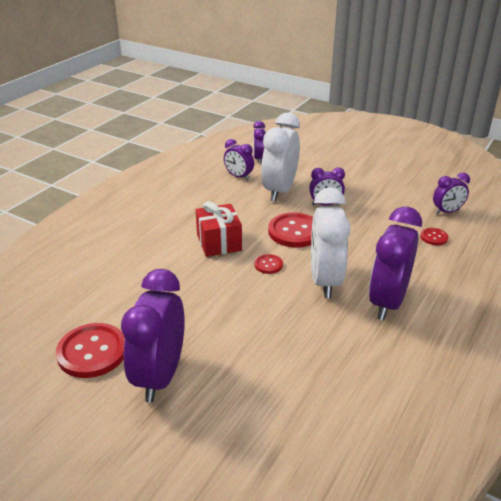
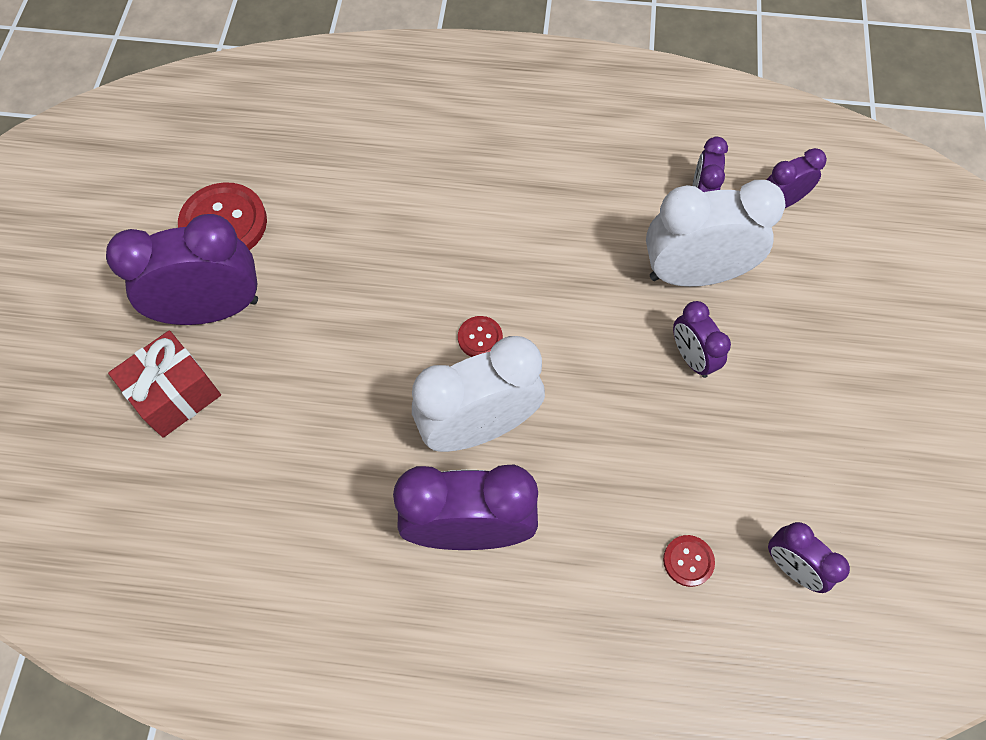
camera: 65 degrees right, 30 degrees up
red gift [196,201,242,257] -> red gift moved to [108,330,221,438]
red button [268,212,313,248] -> none

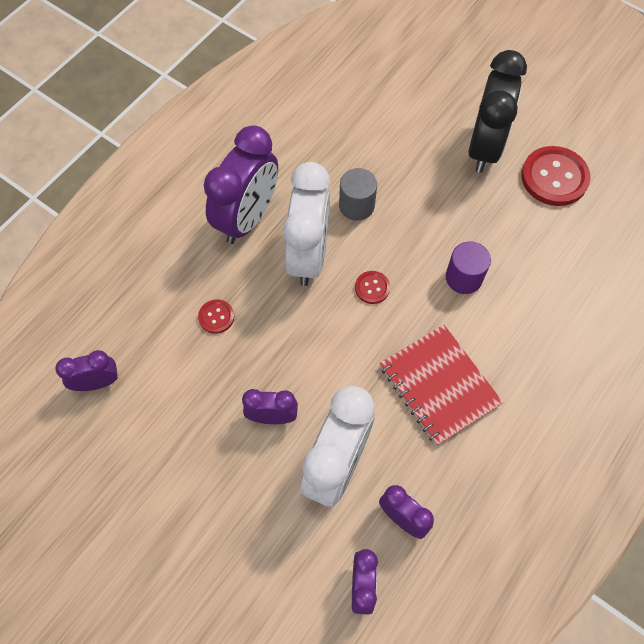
camera: 120 degrees right, 0 degrees up
purple clock [106,214,258,325] -> black clock [468,50,527,173]
red gift [108,330,221,438] -> none
red button [663,535,715,587] -> red button moved to [198,299,234,334]
none -> grey cylinder [339,168,377,221]
none -> red notebook [380,325,503,446]
none -> purple cylinder [446,242,491,294]

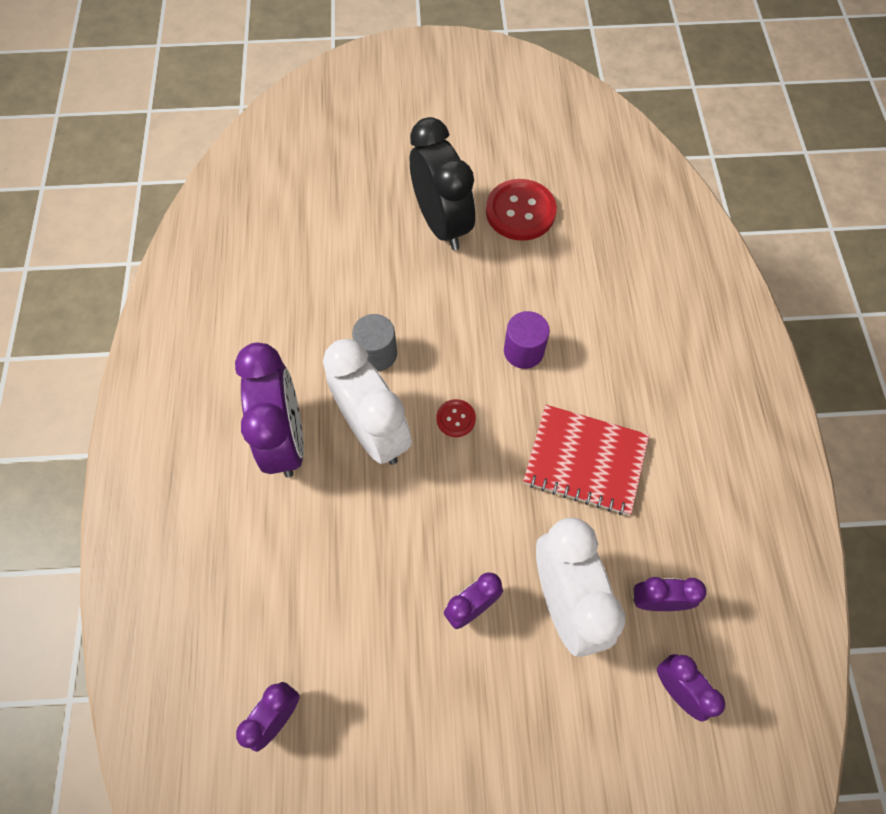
camera: 40 degrees left, 0 degrees up
red button [198,299,234,334] -> none

